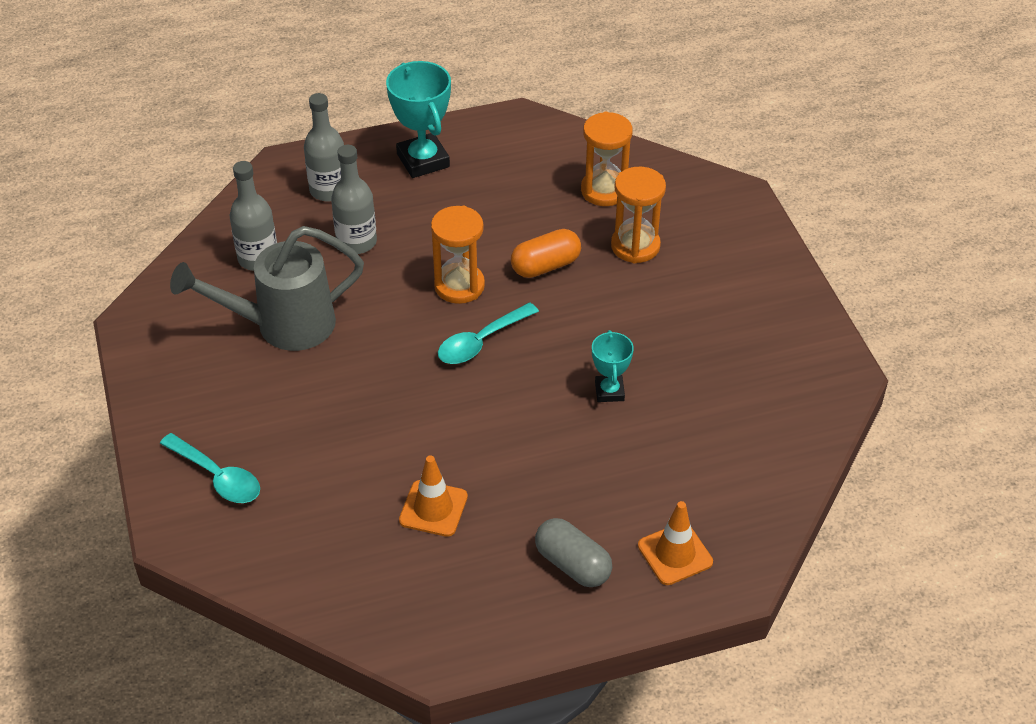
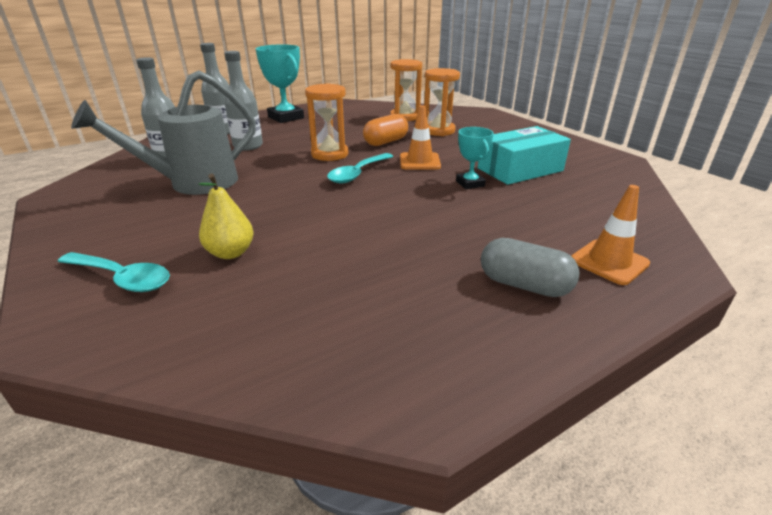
camera: 15 degrees left, 15 degrees down
orange traffic cone [399,455,468,537] -> orange traffic cone moved to [400,105,441,170]
none -> yellow pear [198,174,254,259]
none -> turquoise box [478,126,571,185]

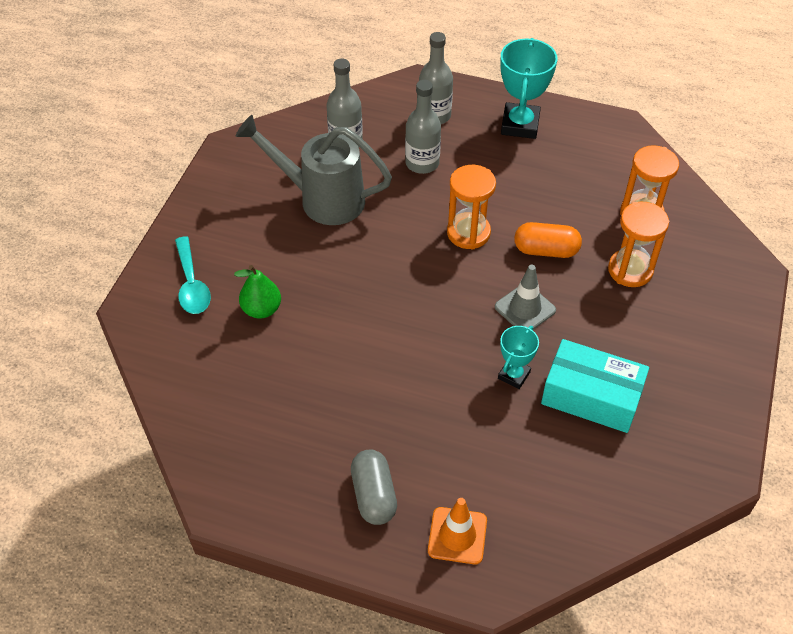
camera: 50 degrees right, 20 degrees up
yellow pear [198,174,254,259] -> green pear [234,265,281,319]
turquoise spoon [327,153,393,183] -> none
orange traffic cone [400,105,441,170] -> grey traffic cone [495,265,556,329]

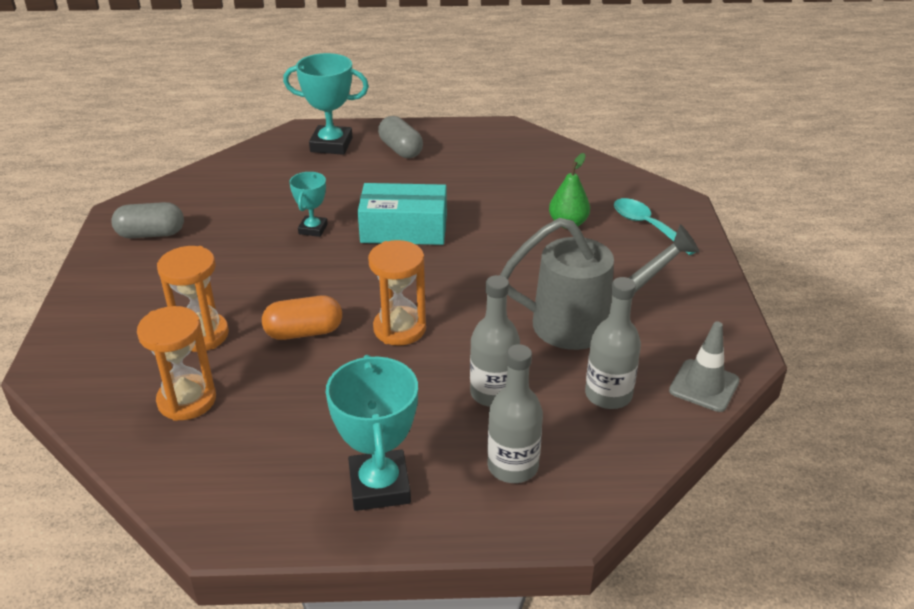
camera: 160 degrees right, 15 degrees down
orange traffic cone [428,498,487,564] -> turquoise trophy [283,53,369,155]
grey traffic cone [495,265,556,329] -> grey traffic cone moved to [669,322,740,412]
turquoise box [541,339,649,433] -> turquoise box moved to [358,183,447,245]
none -> grey capsule [111,202,184,238]

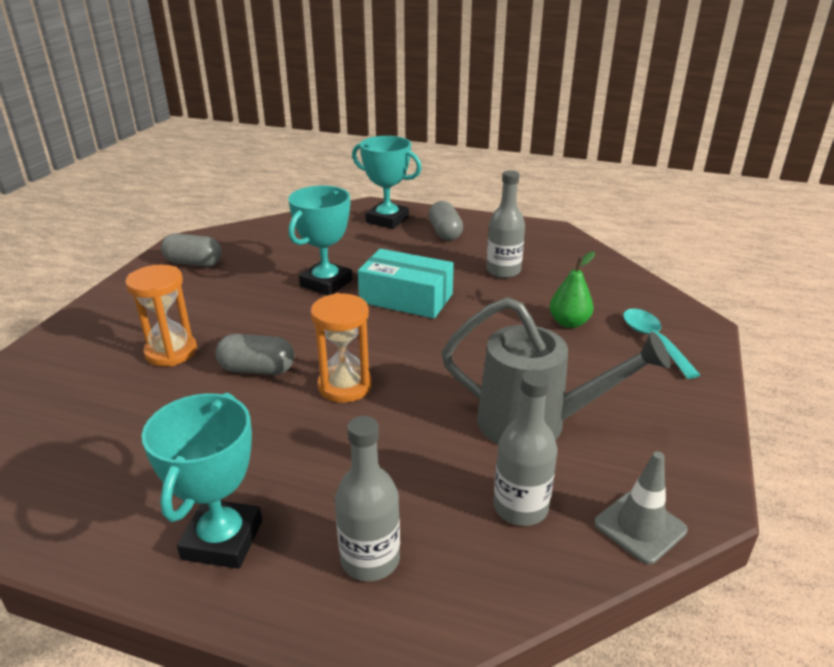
camera: 20 degrees right, 5 degrees down
orange hourglass [137,306,216,421] -> none
orange capsule [262,296,342,340] -> grey capsule [216,334,295,375]
turquoise trophy [289,172,328,237] -> turquoise trophy [288,186,352,296], size x1.74
grey bottle [470,275,520,407] -> grey bottle moved to [487,170,525,278]

